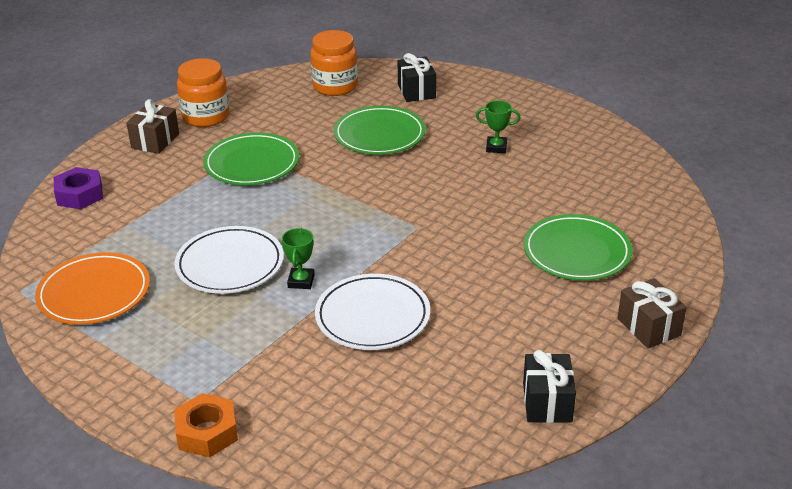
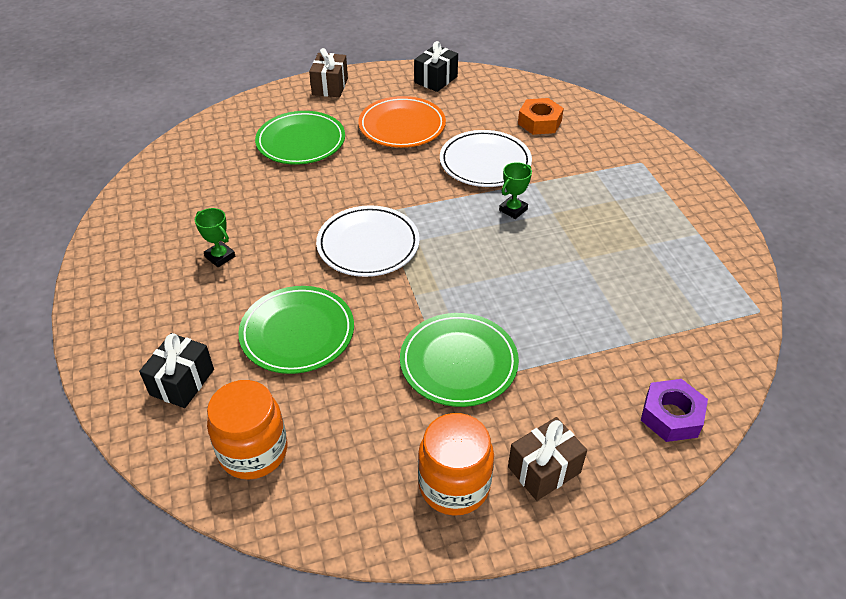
camera: 145 degrees left, 10 degrees up
orange plate [35,252,150,325] -> orange plate moved to [358,96,446,148]
white plate [174,226,284,294] -> white plate moved to [316,205,420,277]
orange nut [174,393,238,458] -> orange nut moved to [518,98,564,135]

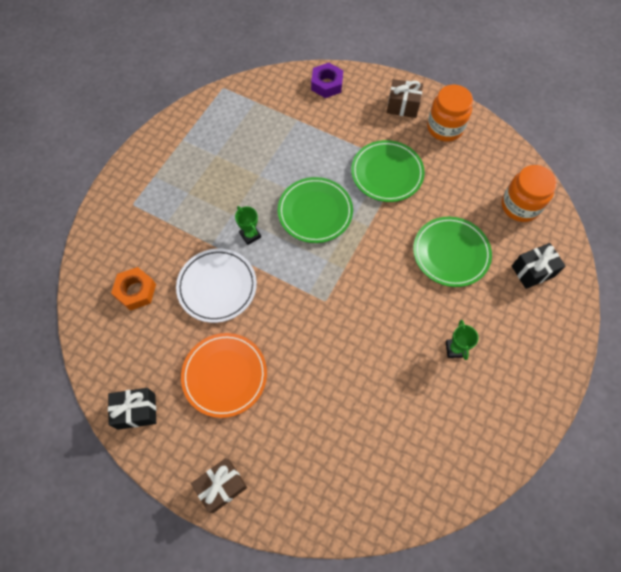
camera: 135 degrees left, 20 degrees up
green plate [255,111,345,165] -> green plate moved to [278,177,353,243]
white plate [316,205,420,277] -> none
green trophy [499,162,532,219] -> green trophy turned 60 degrees clockwise [235,206,261,245]

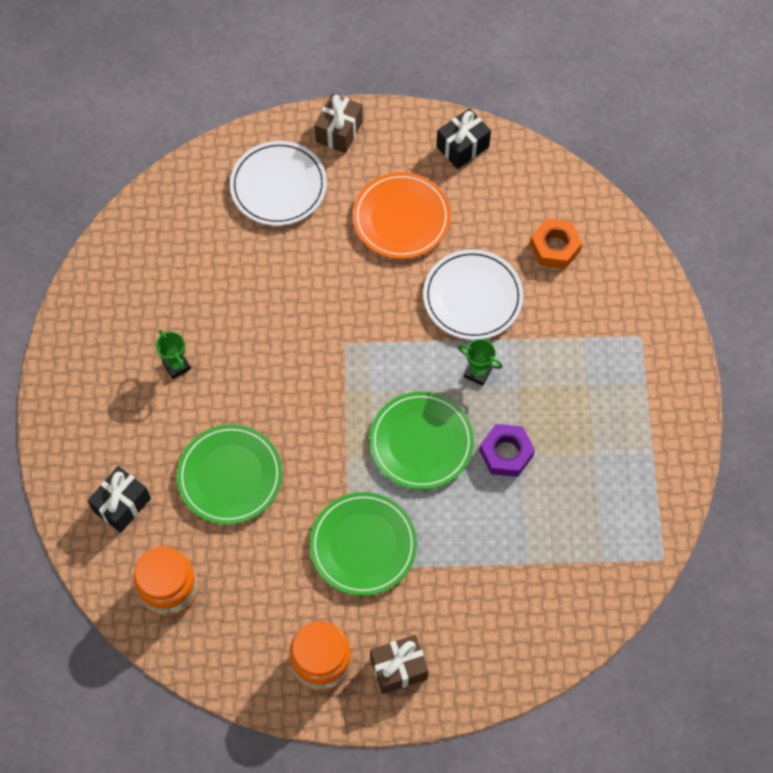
camera: 150 degrees right, 0 degrees up
purple nut [311,63,343,98] -> purple nut moved to [479,424,535,477]
none -> white plate [230,141,327,226]

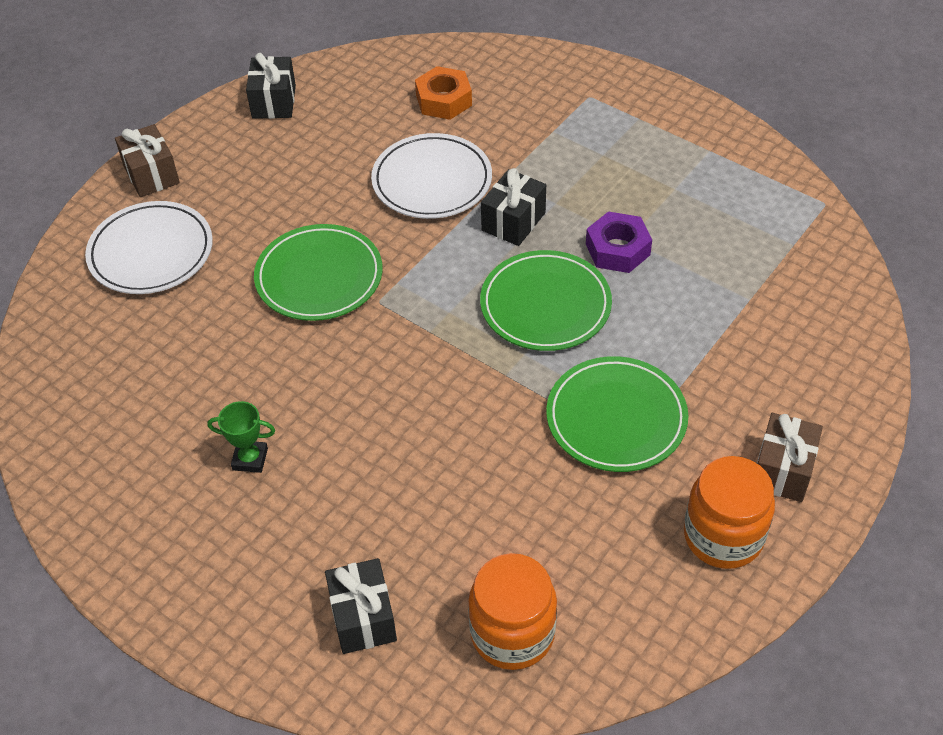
camera: 50 degrees left, 15 degrees down
green plate [177,424,282,524] -> green plate moved to [254,224,383,321]
orange plate [353,172,451,259] -> none
green trophy [458,339,503,386] -> black gift [481,168,546,246]

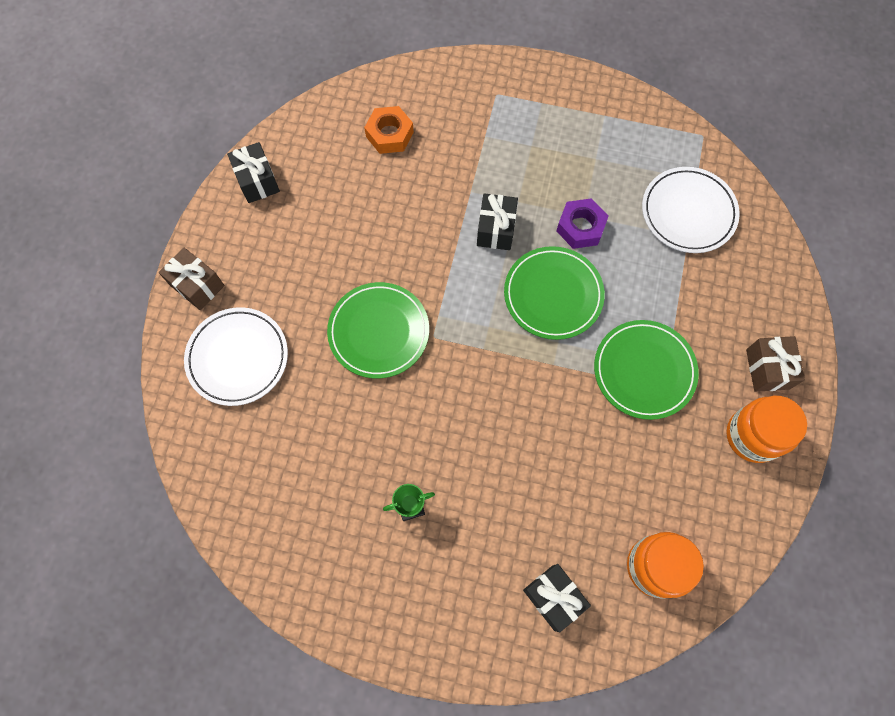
camera: 25 degrees left, 20 degrees up
white plate [371,133,492,219] -> white plate moved to [642,167,740,253]

